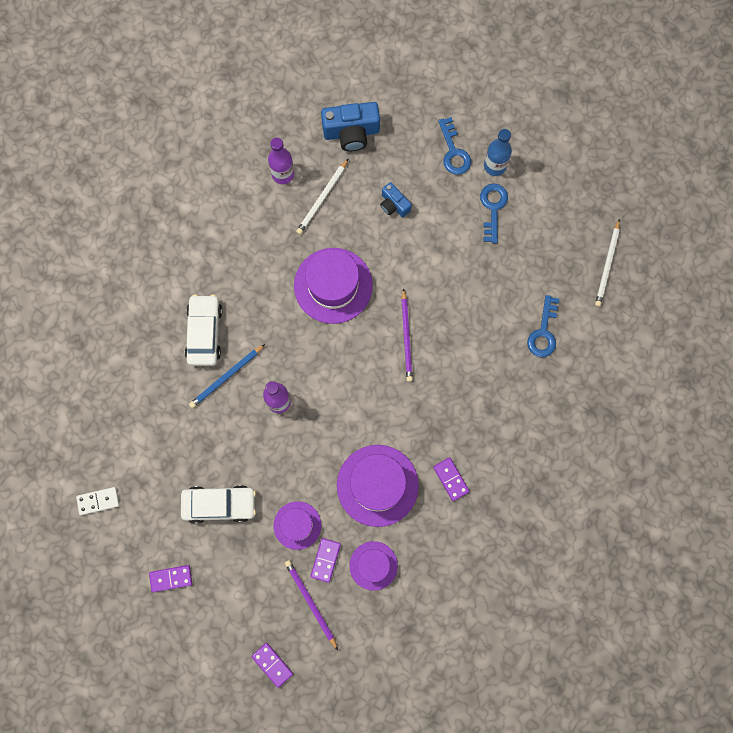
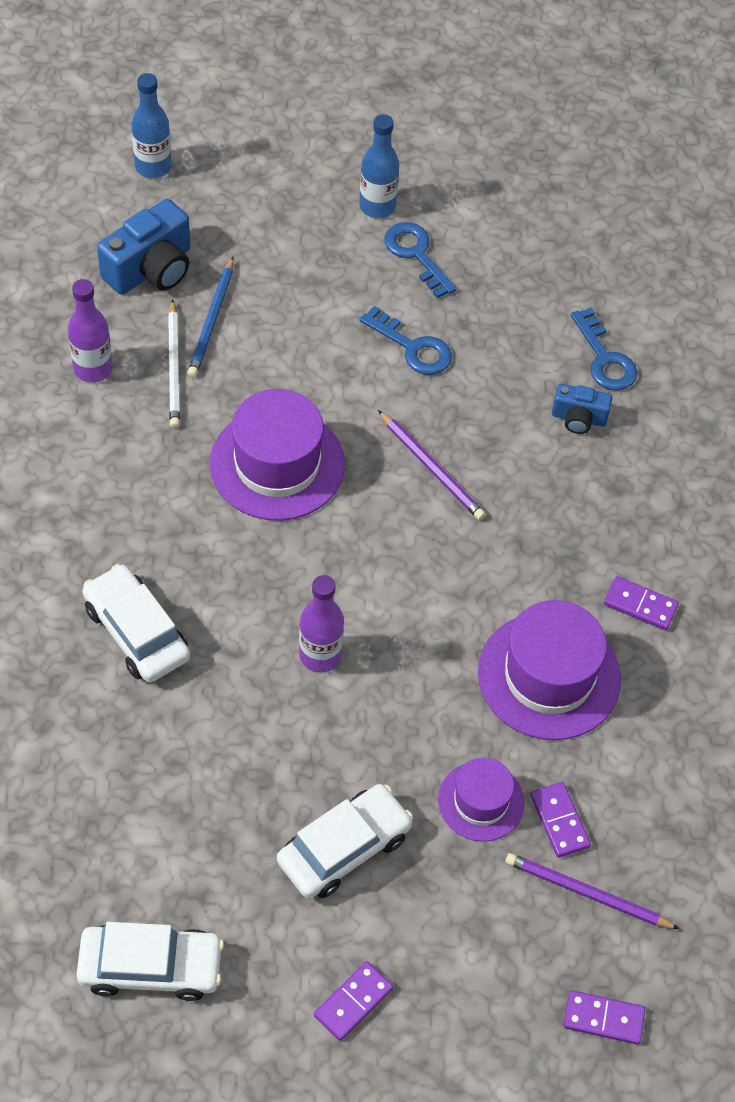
camera: 40 degrees left, 20 degrees down
white domino [76,487,119,515] -> white car [76,922,224,1001]
blue pencil [189,344,265,408] -> blue pencil moved to [187,257,234,377]
purple hat [349,541,398,591] -> none
blue camera [380,182,412,217] -> blue camera moved to [552,384,612,434]
blue key [438,117,471,175] -> blue key moved to [359,306,452,375]
white pencil [595,219,620,307] -> none
none -> blue bottle [132,73,172,178]

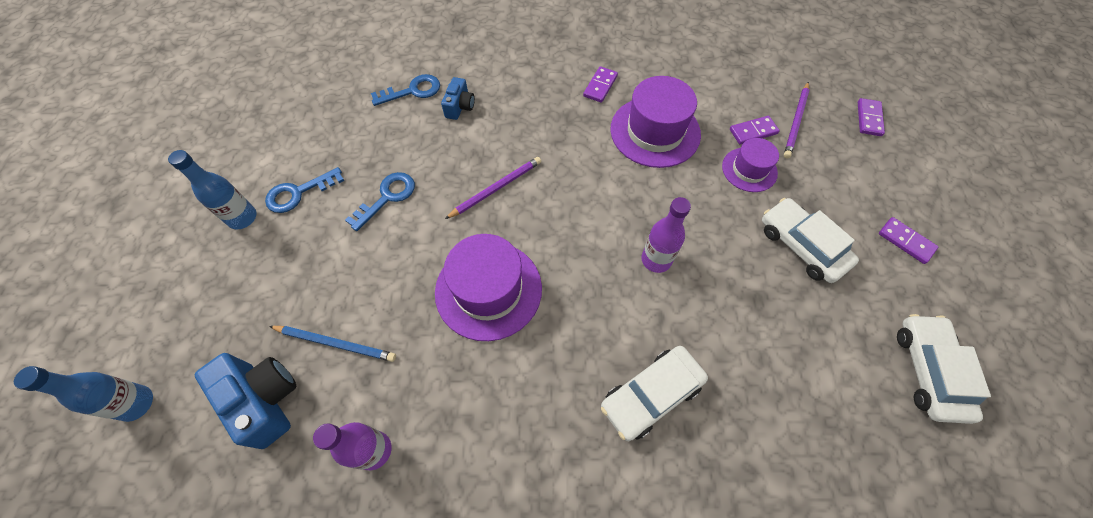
camera: 85 degrees left, 5 degrees up
white pencil [168,299,180,428] -> none

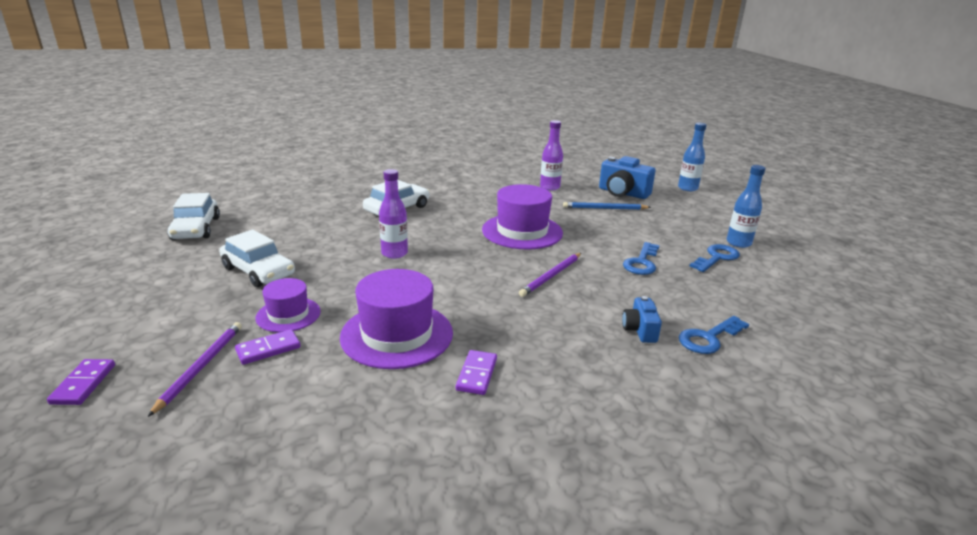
camera: 165 degrees right, 35 degrees down
purple domino [879,217,938,264] -> none

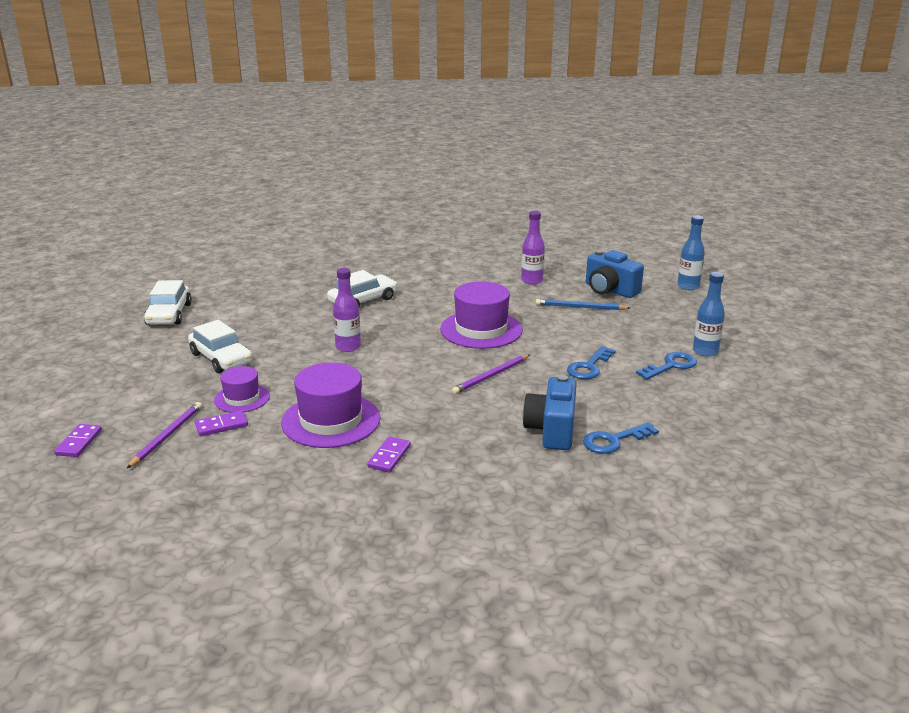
camera: 10 degrees right, 0 degrees up
blue camera [622,296,662,343] -> blue camera [522,375,577,450], size x1.75

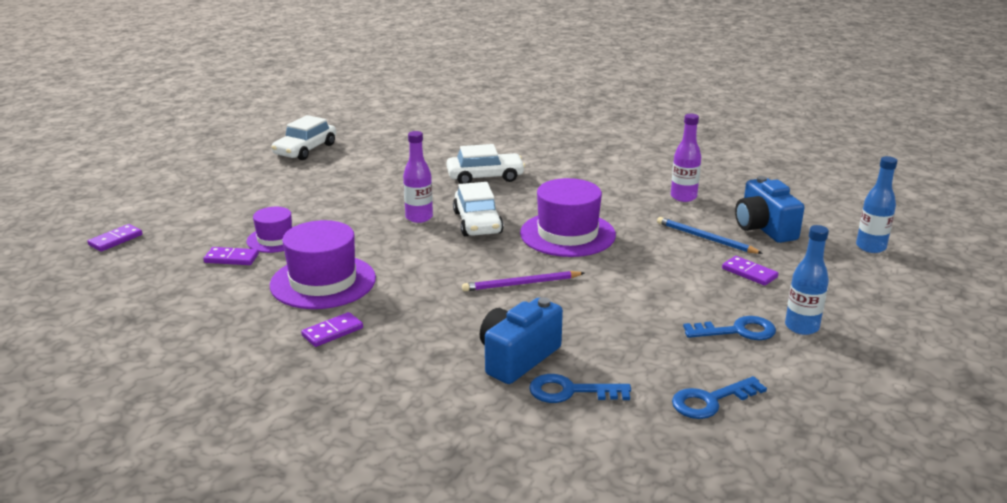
camera: 30 degrees right, 0 degrees up
purple pencil [127,402,202,468] -> none
white car [188,320,252,373] -> white car moved to [453,182,504,236]
blue key [567,346,616,379] -> blue key moved to [672,376,767,419]
none -> purple domino [722,256,778,286]

